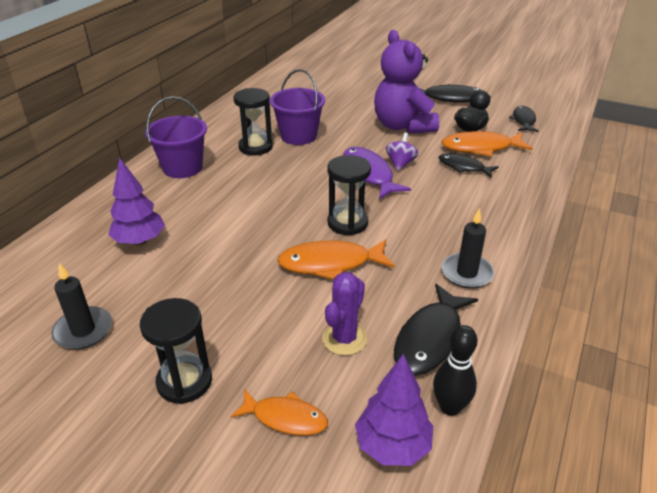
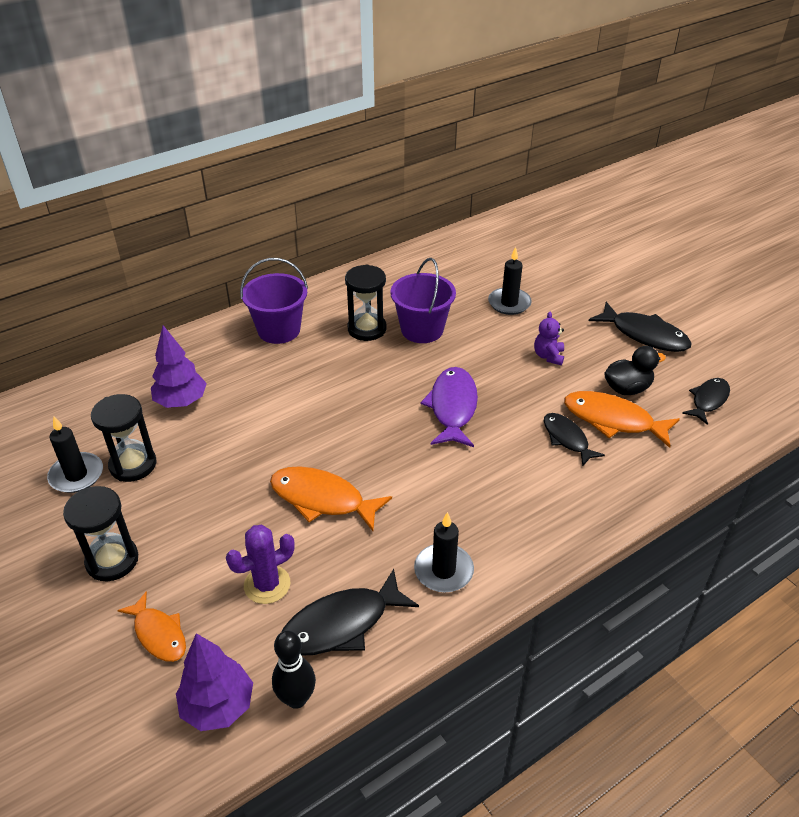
camera: 30 degrees right, 5 degrees up
black hourglass [328,155,371,235] -> black hourglass moved to [91,394,157,482]
purple teddy bear [374,30,439,134] -> purple teddy bear [534,312,564,365], size x0.42
purple spinning top [386,133,419,171] -> none
none -> black candle [488,247,532,315]

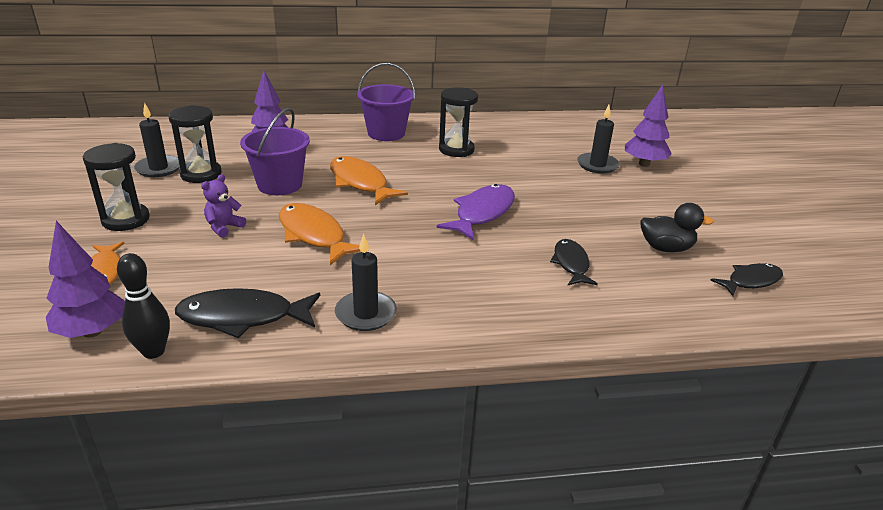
camera: 25 degrees right, 10 degrees down
purple cactus [226,525,295,604] -> none
purple bucket [390,258,456,343] -> purple bucket moved to [240,108,310,195]
purple teddy bear [534,312,564,365] -> purple teddy bear moved to [201,174,246,238]
orange fish [564,391,680,448] -> orange fish moved to [330,156,408,205]
black fish [589,302,692,352] -> none
none -> purple tree [625,84,672,167]

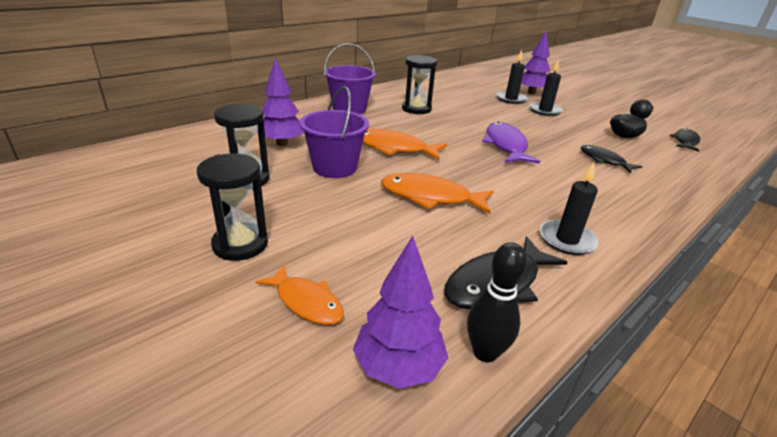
camera: 35 degrees left, 0 degrees up
black candle [134,103,180,177] -> black candle moved to [529,59,563,116]
purple teddy bear [201,174,246,238] -> none

